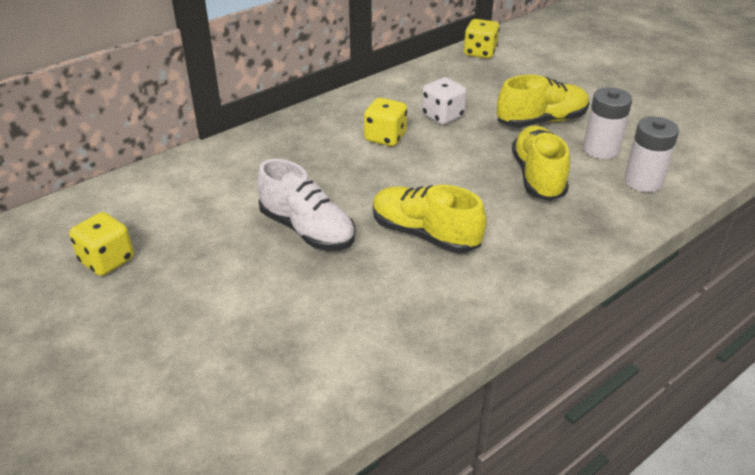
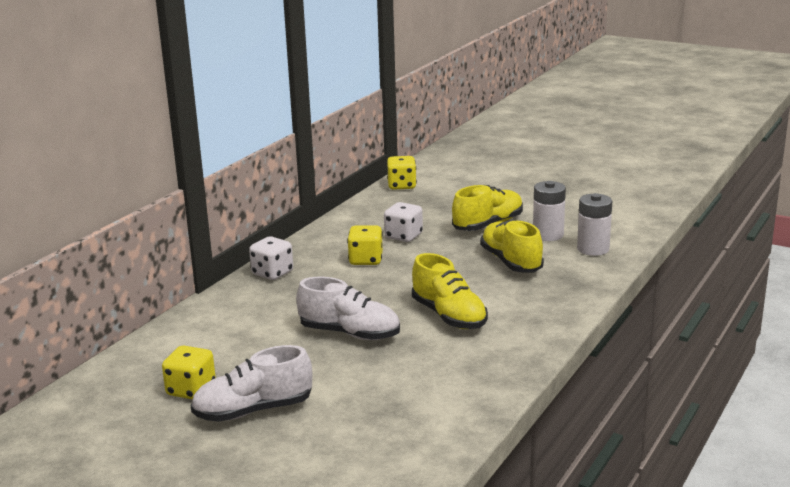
camera: 20 degrees left, 15 degrees down
yellow shoe [373,185,487,253] -> yellow shoe turned 135 degrees counterclockwise [412,253,488,329]
none -> white shoe [191,345,312,422]
none -> white dice [249,236,293,280]

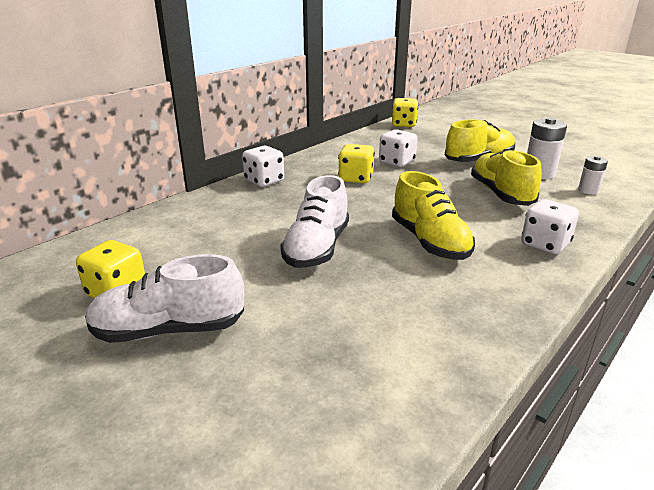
camera: 10 degrees right, 5 degrees up
white shoe [296,277,400,340] -> white shoe turned 75 degrees clockwise [280,175,349,268]
white battery [577,193,612,256] -> white battery [578,156,608,195], size x0.60
none -> white dice [521,199,579,254]

